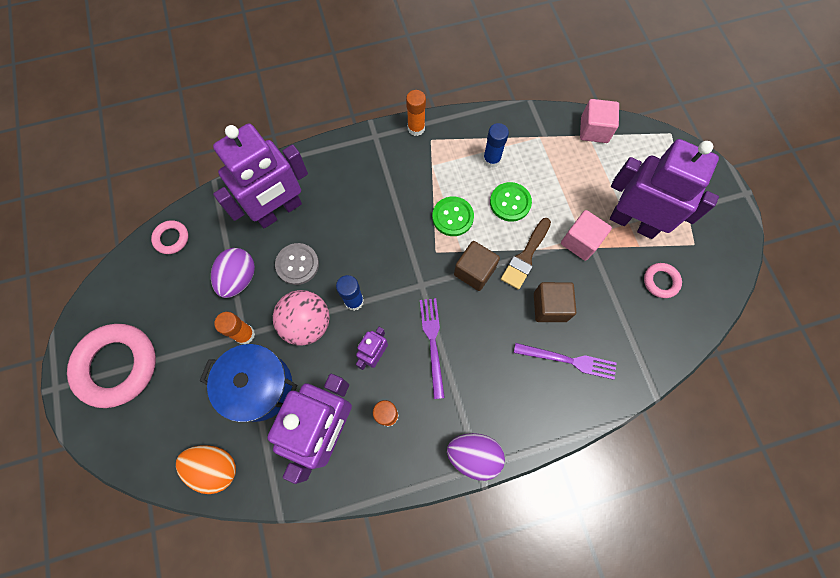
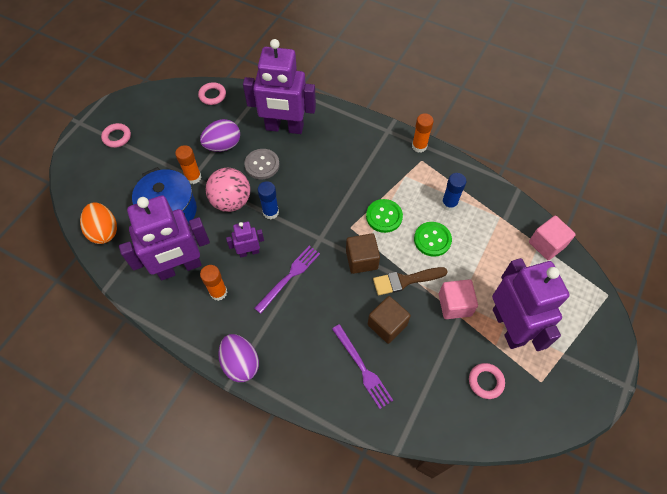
camera: 45 degrees right, 10 degrees down
pink ring [67,324,156,408] -> pink ring [101,123,131,148], size x0.47

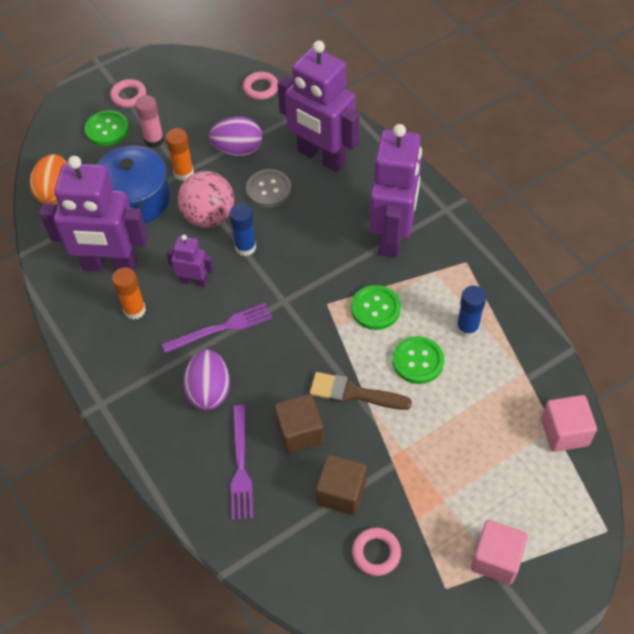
camera: 30 degrees right, 5 degrees down
purple egg [218,334,259,382] -> purple egg moved to [183,350,230,410]
brown cube [346,233,380,274] -> brown cube moved to [316,454,367,515]
orange glue stick [412,113,434,153] -> none
pink cube [439,279,478,319] -> pink cube moved to [471,520,528,584]
purple robot [492,258,569,351] -> purple robot moved to [369,124,422,257]
none -> green button [85,110,129,146]
none -> pink glue stick [135,95,164,148]

